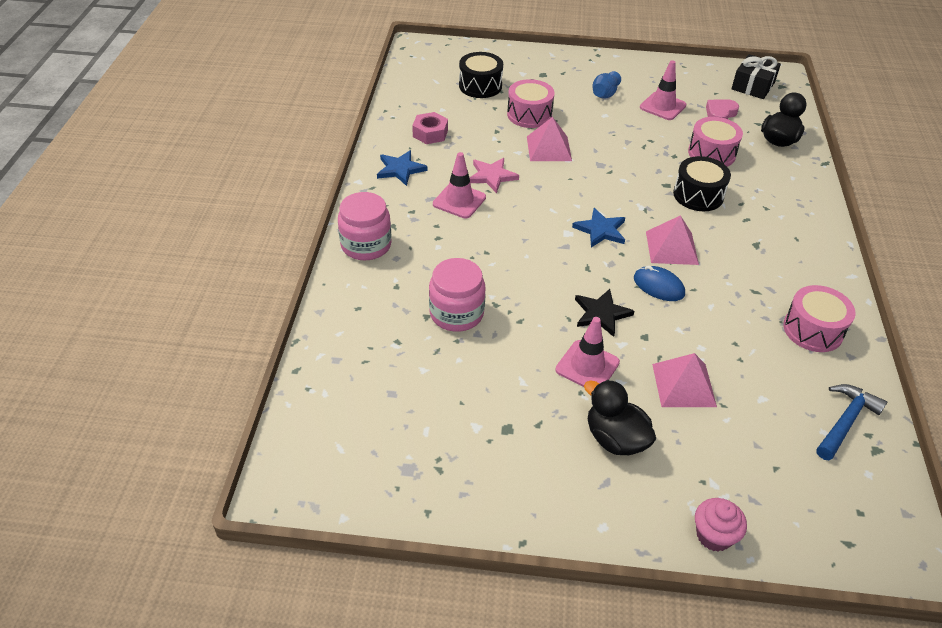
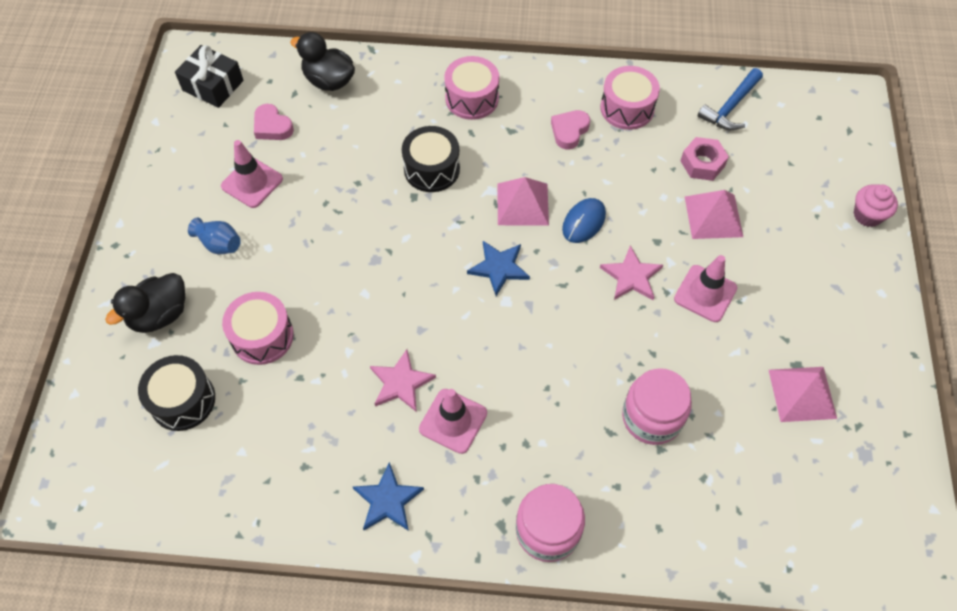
camera: 90 degrees left, 15 degrees up
pink nut [412,112,448,144] -> pink nut moved to [680,137,729,181]
pink pyramid [527,117,572,161] -> pink pyramid moved to [769,367,837,422]
black star [575,289,634,337] -> pink star [600,245,663,300]
black duck [584,380,656,455] -> black duck moved to [105,273,185,333]
pink drum [688,117,743,167] -> pink drum moved to [444,56,499,120]
blue hammer [816,384,887,461] -> blue hammer turned 90 degrees counterclockwise [698,68,763,130]
none -> pink heart [551,110,590,149]

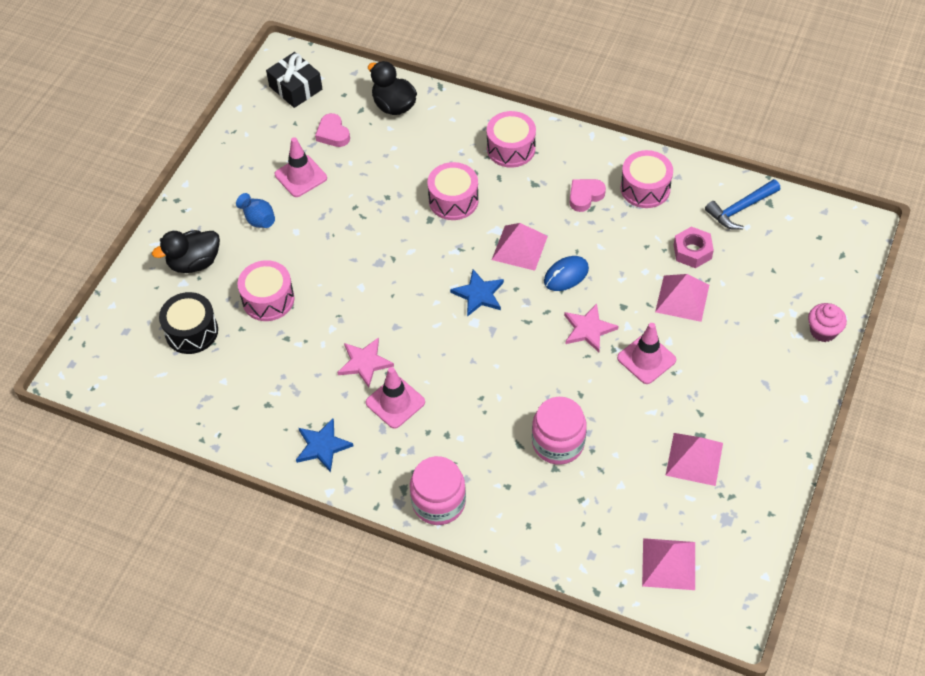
camera: 20 degrees right, 5 degrees down
black drum [402,126,460,192] -> pink drum [428,162,479,220]
none -> pink pyramid [642,538,695,590]

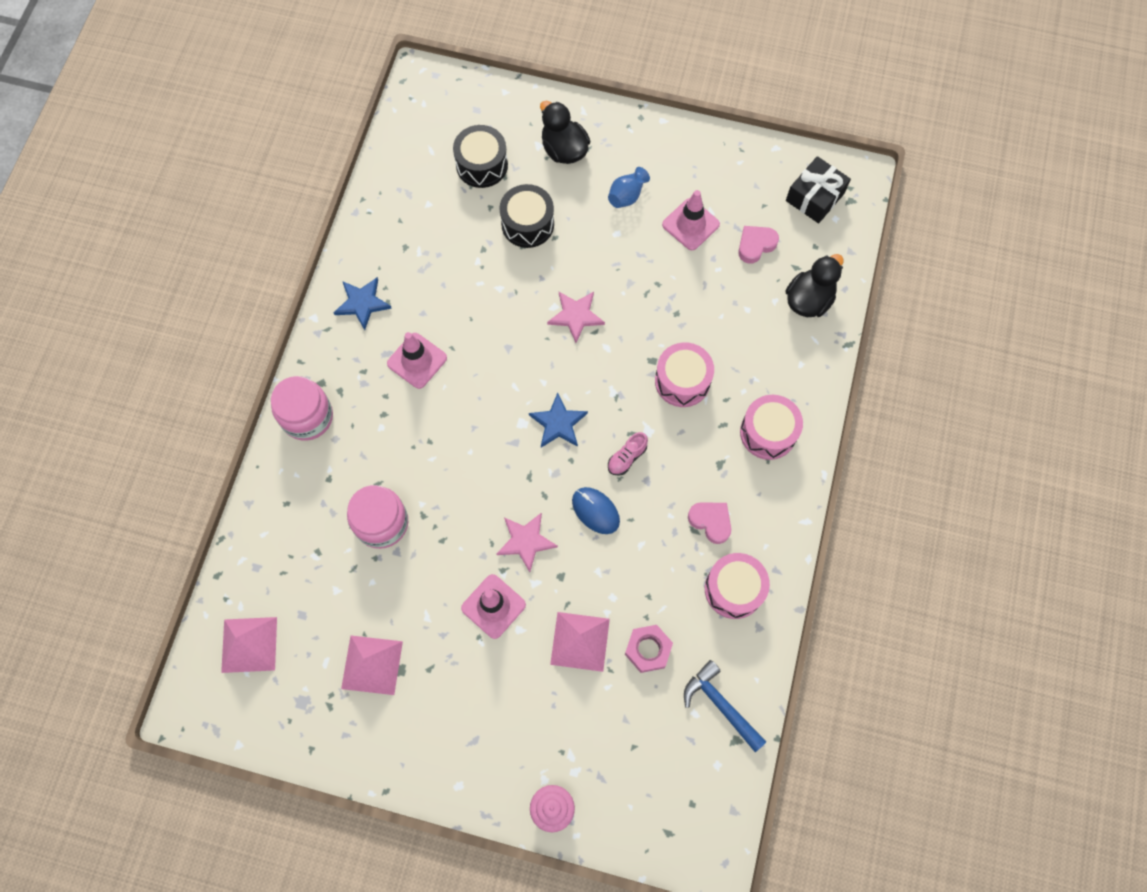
camera: 80 degrees right, 15 degrees up
pink drum [237,260,294,321] -> black drum [499,184,554,248]
pink star [337,338,394,388] -> pink star moved to [547,292,605,343]
pink pyramid [492,223,548,271] -> pink shoe [608,432,648,476]

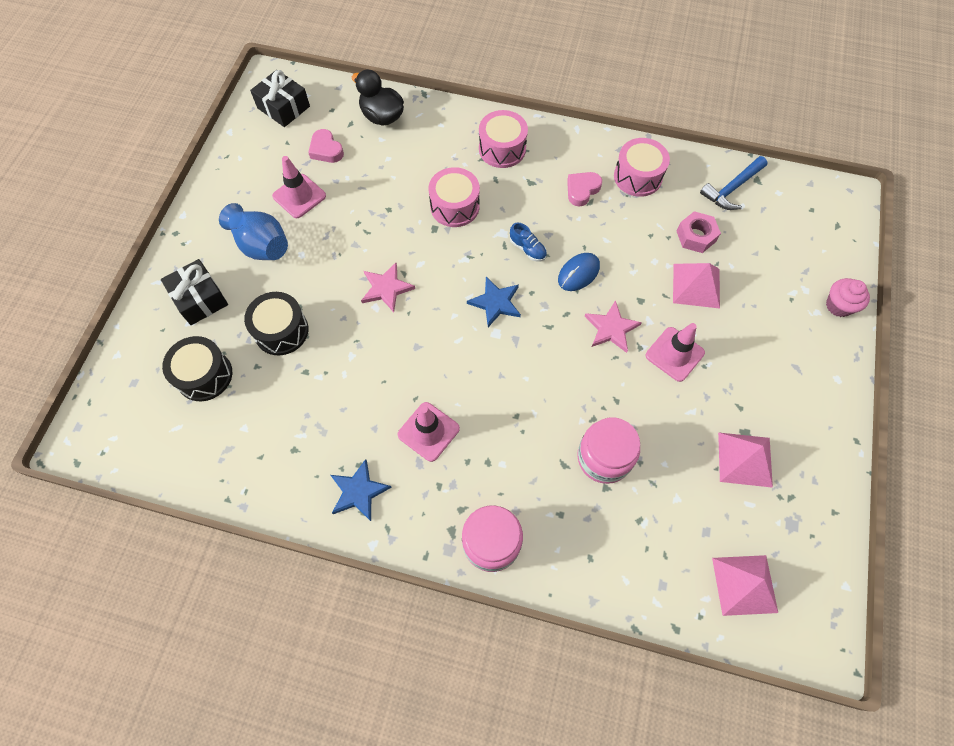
camera: 90 degrees left, 5 degrees down
black duck [540,101,590,164] -> black gift [161,259,228,325]
blue vase [608,167,650,208] -> blue vase [219,203,288,260], size x1.61
pink shoe [608,432,648,476] -> blue shoe [510,222,547,261]

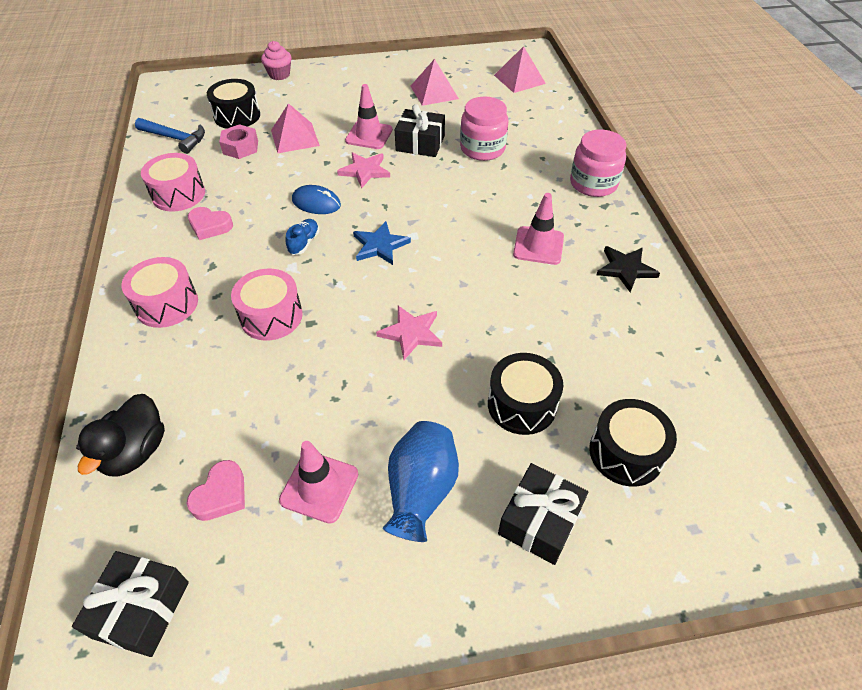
camera: 115 degrees left, 15 degrees down
blue star [330,459,392,521] -> black star [596,246,660,292]
none -> black drum [207,79,260,129]
none -> black gift [395,104,445,157]

